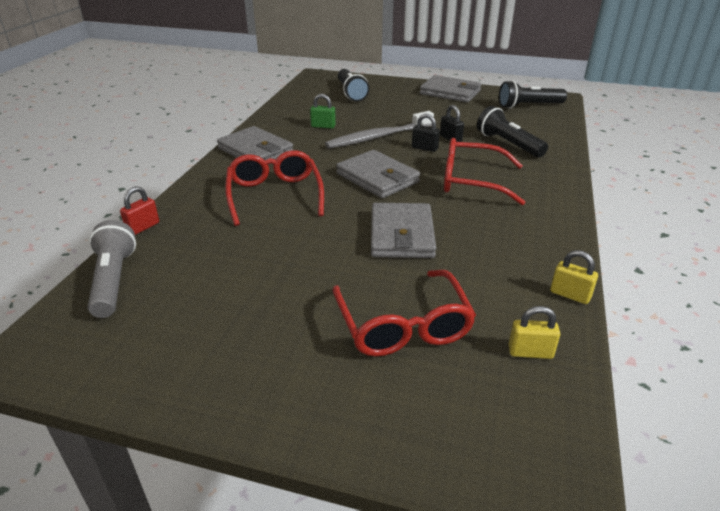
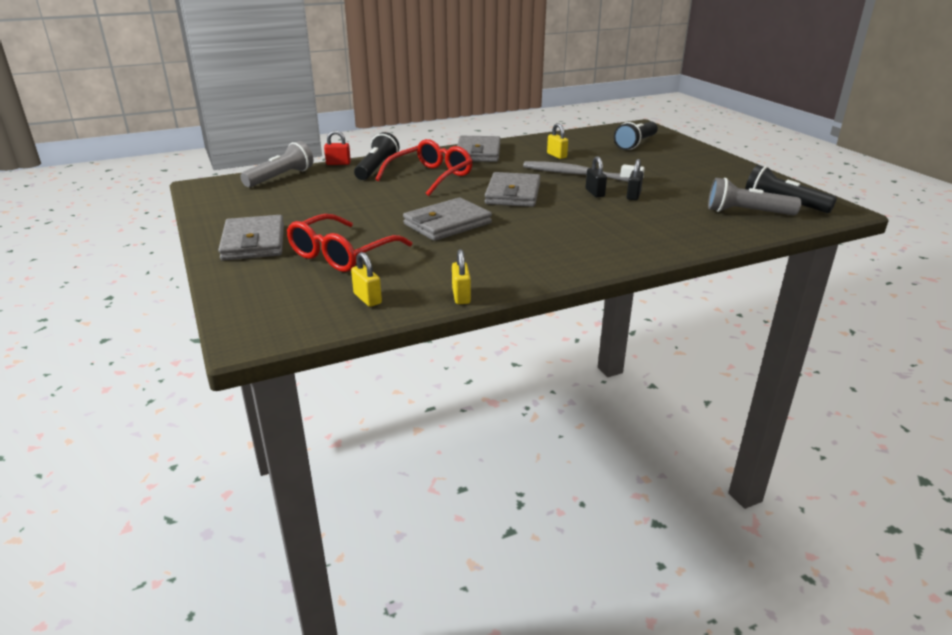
camera: 50 degrees right, 5 degrees down
green padlock [310,94,336,129] -> yellow padlock [547,123,568,159]
grey wallet [420,75,481,102] -> grey wallet moved to [218,215,284,261]
red glasses [444,138,525,205] -> none
black flashlight [477,106,548,157] -> black flashlight moved to [354,132,400,180]
none -> grey flashlight [708,178,801,215]

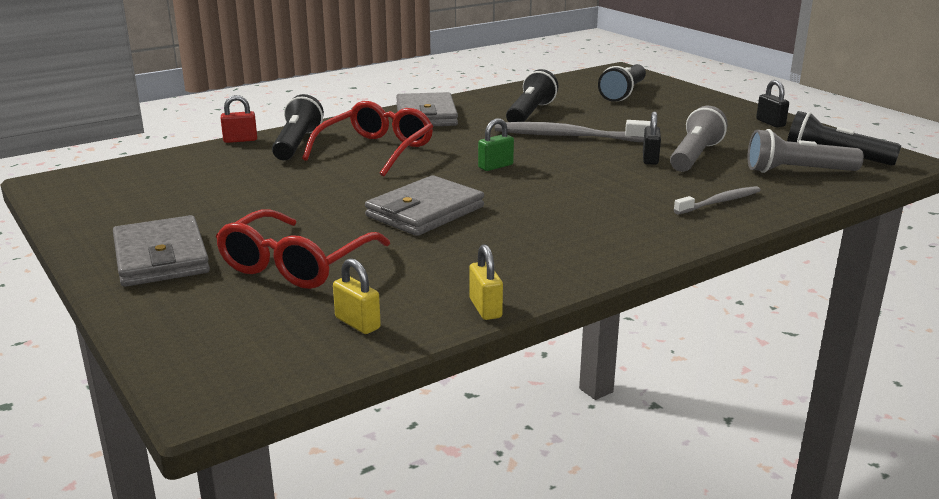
camera: 10 degrees left, 5 degrees down
grey flashlight [240,141,313,187] -> grey flashlight moved to [670,106,728,172]
grey wallet [485,172,540,207] -> green padlock [478,118,514,171]
yellow padlock [547,123,568,159] -> black flashlight [506,69,559,122]
black padlock [586,156,607,197] -> black padlock moved to [756,80,789,127]
none -> grey toothbrush [674,186,761,214]

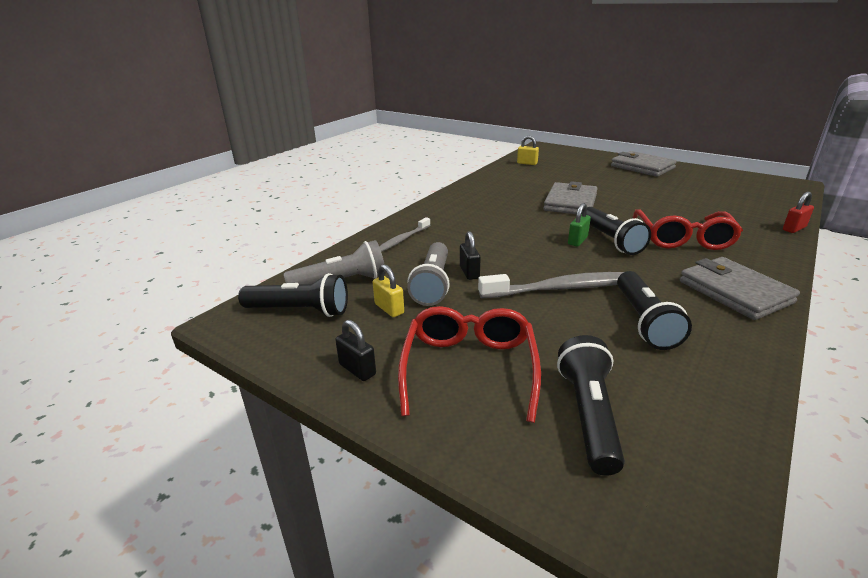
camera: 160 degrees right, 5 degrees up
red glasses [216,209,390,289] -> red glasses moved to [398,306,541,423]
black flashlight [272,94,324,160] -> black flashlight moved to [581,207,651,255]
yellow padlock [469,244,503,320] -> yellow padlock moved to [373,264,404,317]

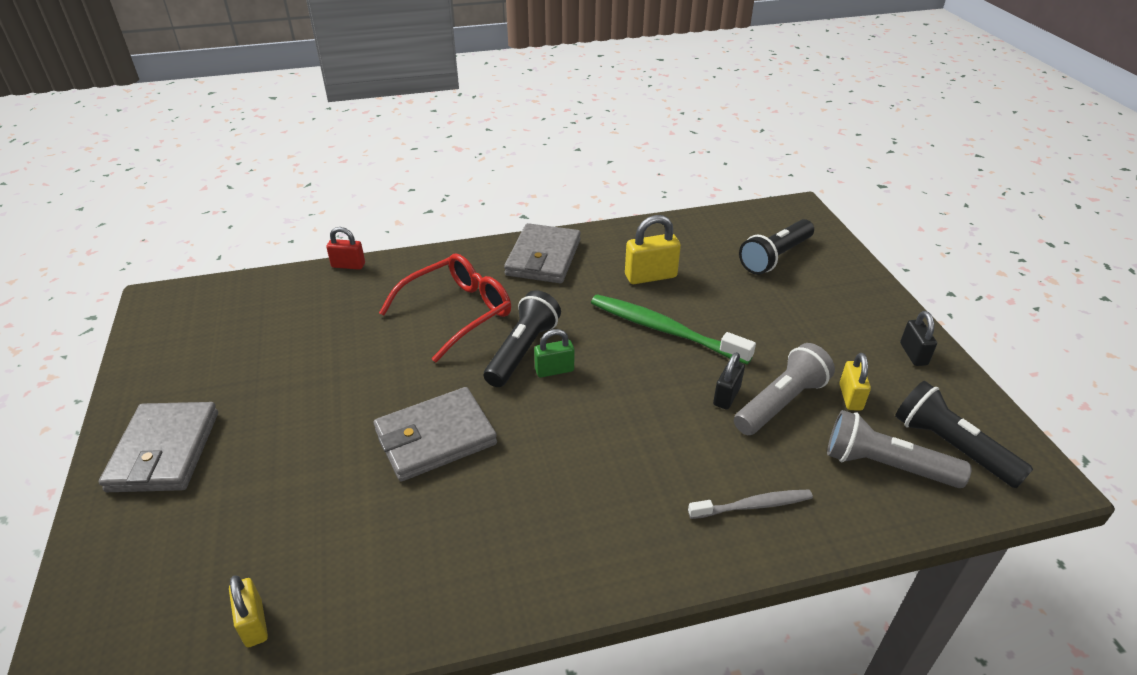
camera: 140 degrees left, 10 degrees up
red glasses [398,306,541,423] -> none
grey toothbrush [478,272,624,298] -> green toothbrush [591,294,756,365]
black flashlight [617,271,692,350] -> yellow padlock [625,215,681,284]

